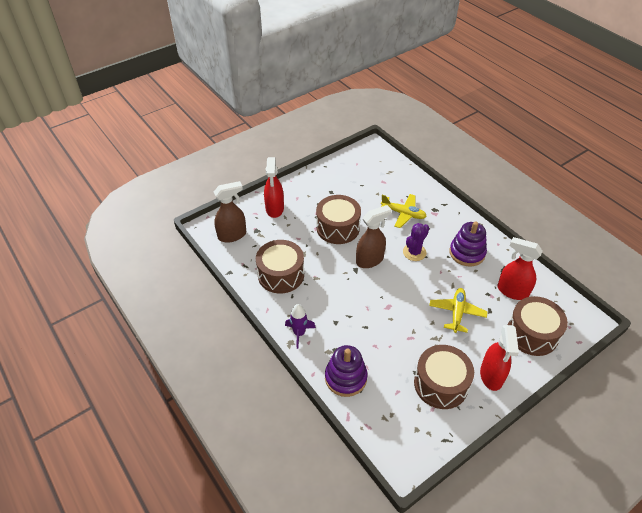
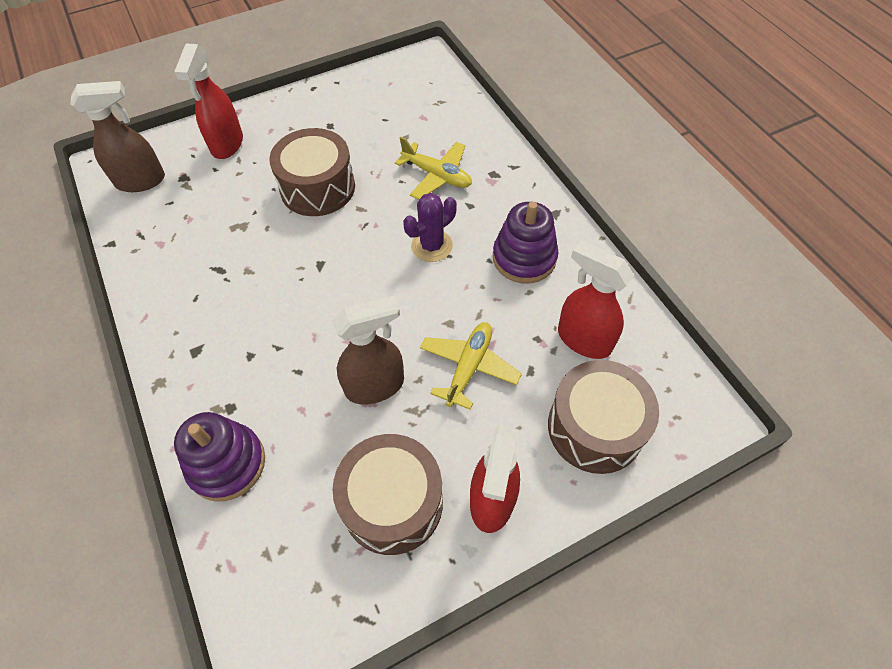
camera: 10 degrees right, 10 degrees up
brown drum [256,240,304,293] -> none
purple rocket [285,304,316,349] -> none
brown spray bottle [356,205,392,268] -> brown spray bottle moved to [332,296,404,404]

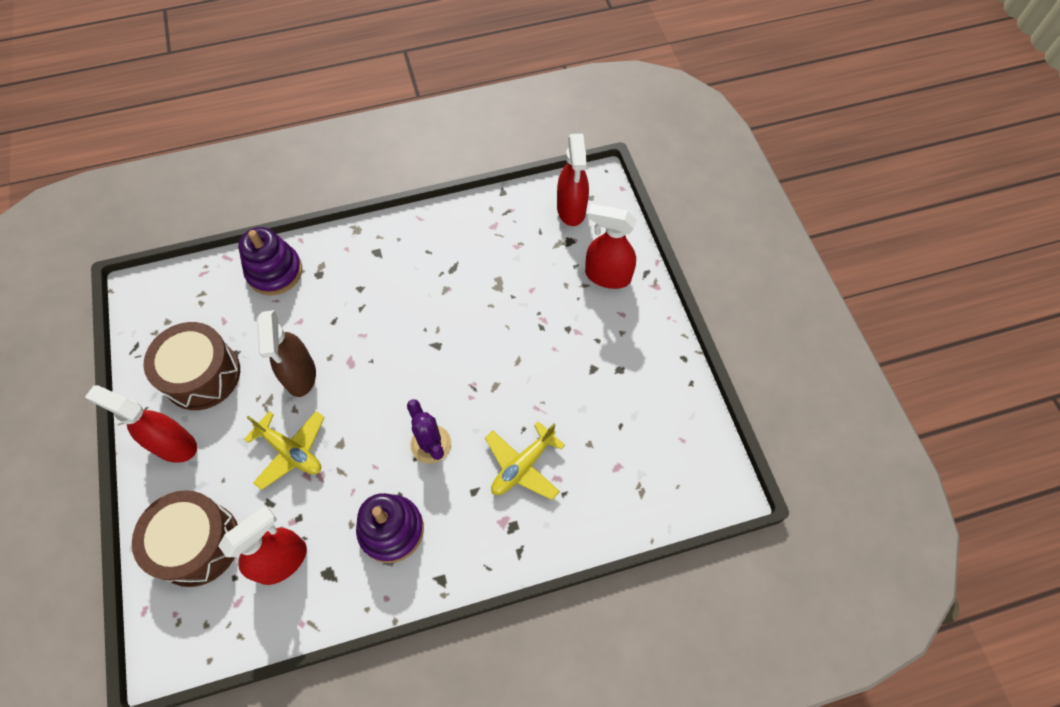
camera: 100 degrees right, 5 degrees up
brown spray bottle [71,81,165,192] -> red spray bottle [557,133,589,226]
brown drum [269,128,355,216] -> none

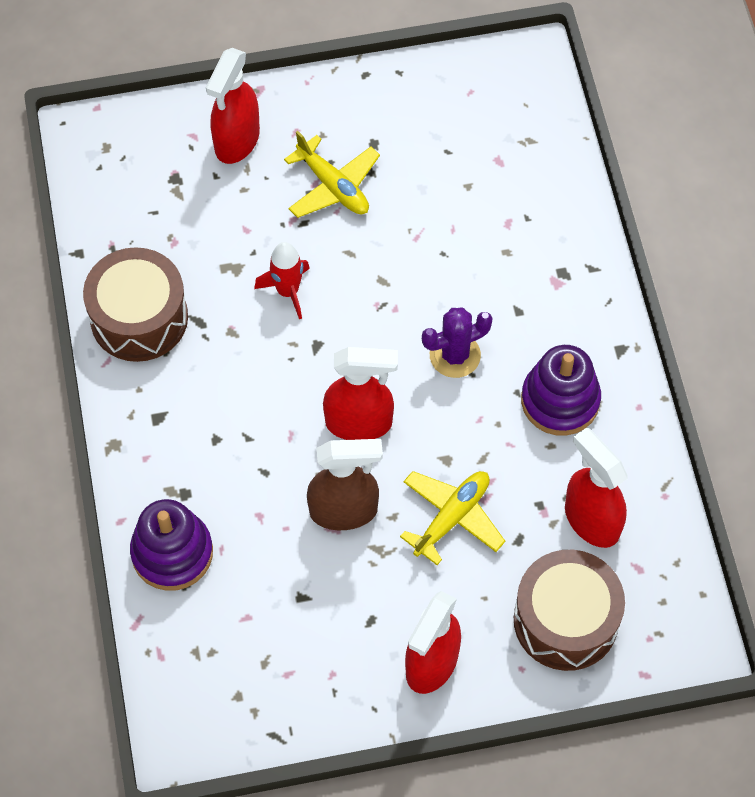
camera: 85 degrees left, 0 degrees up
brown drum [144,322,240,410] -> brown drum moved to [83,247,188,362]
yellow plane [485,421,565,500] -> yellow plane moved to [284,131,380,218]
red spray bottle [557,133,589,226] -> red spray bottle moved to [323,347,398,440]
none -> red rocket [254,242,310,319]

